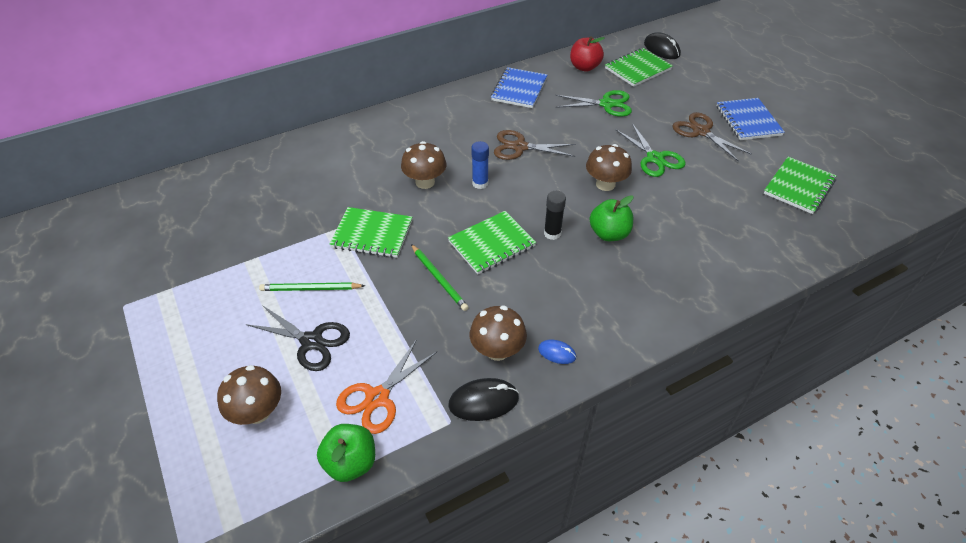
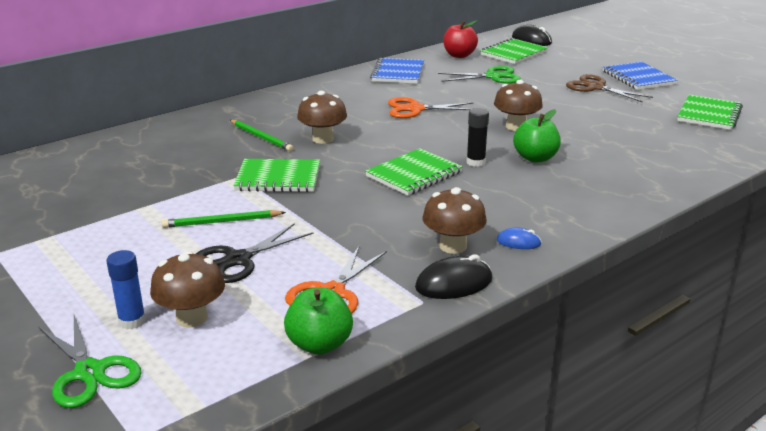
camera: 10 degrees left, 20 degrees down
black scissors [246,305,350,371] -> black scissors turned 120 degrees clockwise [196,223,314,283]
green pencil [411,244,469,311] -> green pencil moved to [230,120,293,151]
blue glue stick [471,141,489,189] -> blue glue stick moved to [106,250,146,330]
brown scissors [494,130,576,160] -> orange scissors [388,97,473,118]
green scissors [615,123,685,177] -> green scissors moved to [39,315,141,408]

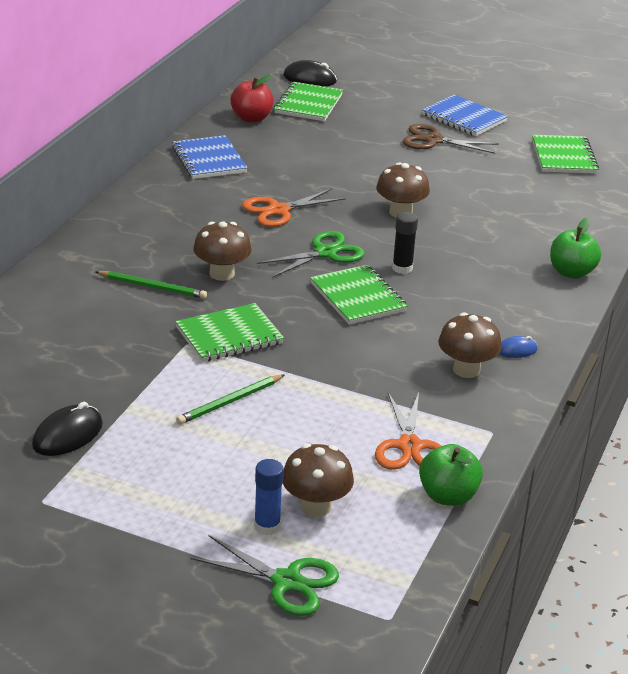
camera: 30 degrees left, 5 degrees up
black scissors [196,223,314,283] -> none
green notebook [365,148,463,196] -> green notebook turned 45 degrees counterclockwise [310,265,407,325]
black mouse [415,254,492,299] -> black mouse moved to [32,402,103,456]
green scissors [438,66,521,83] -> green scissors moved to [257,231,365,278]
green apple [513,109,561,163] -> green apple moved to [550,218,601,279]

